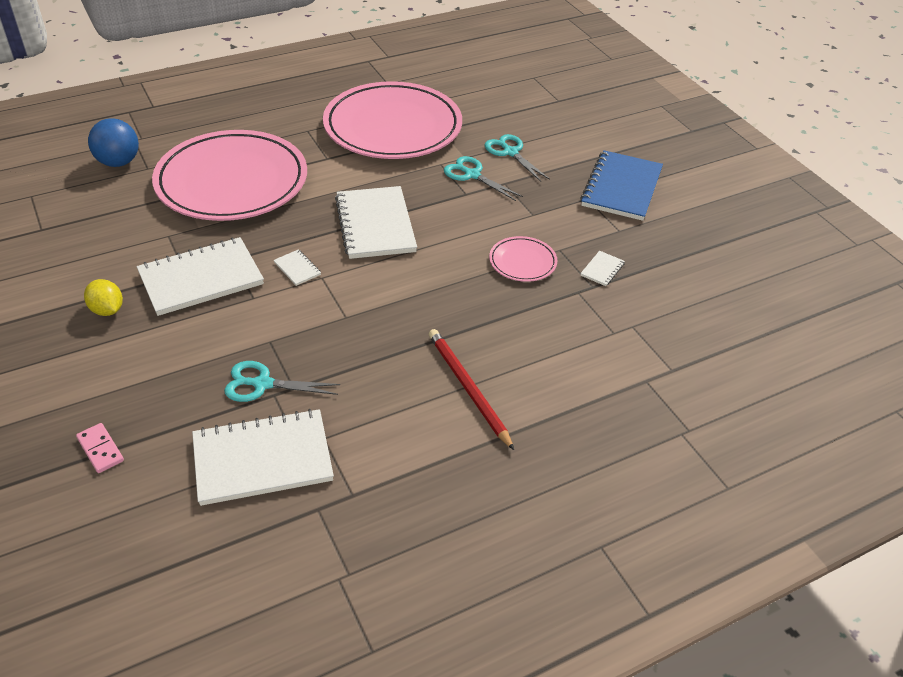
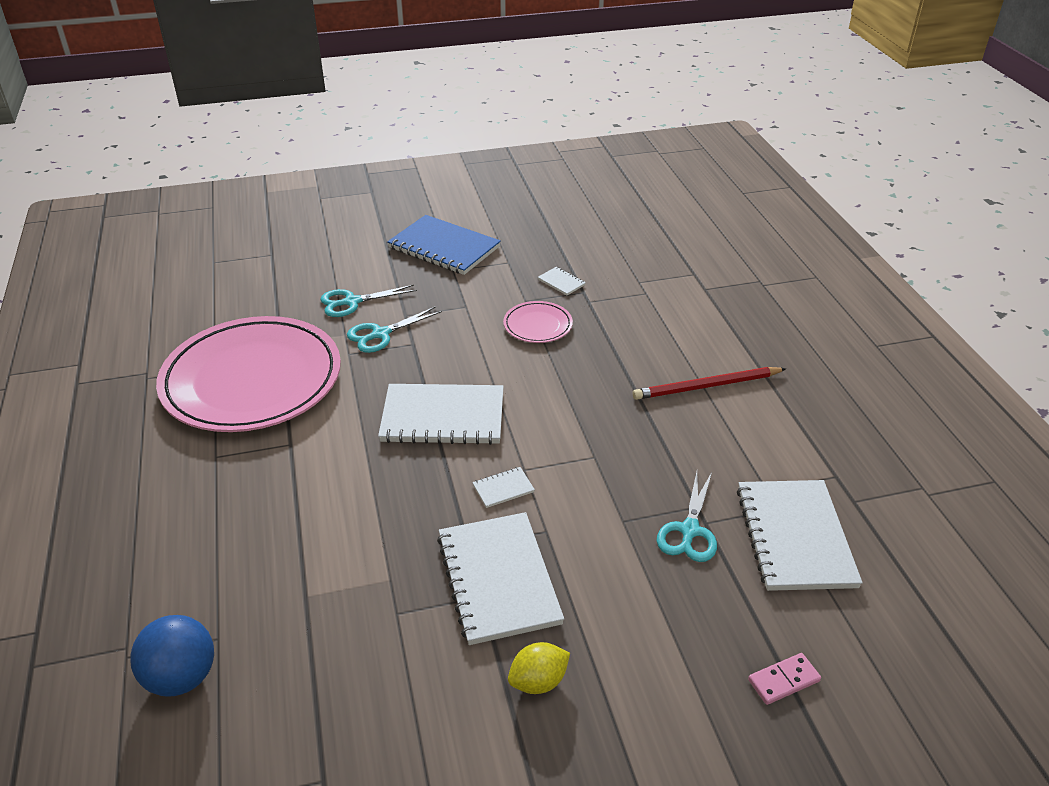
camera: 75 degrees left, 5 degrees down
pink plate [152,130,307,221] -> none

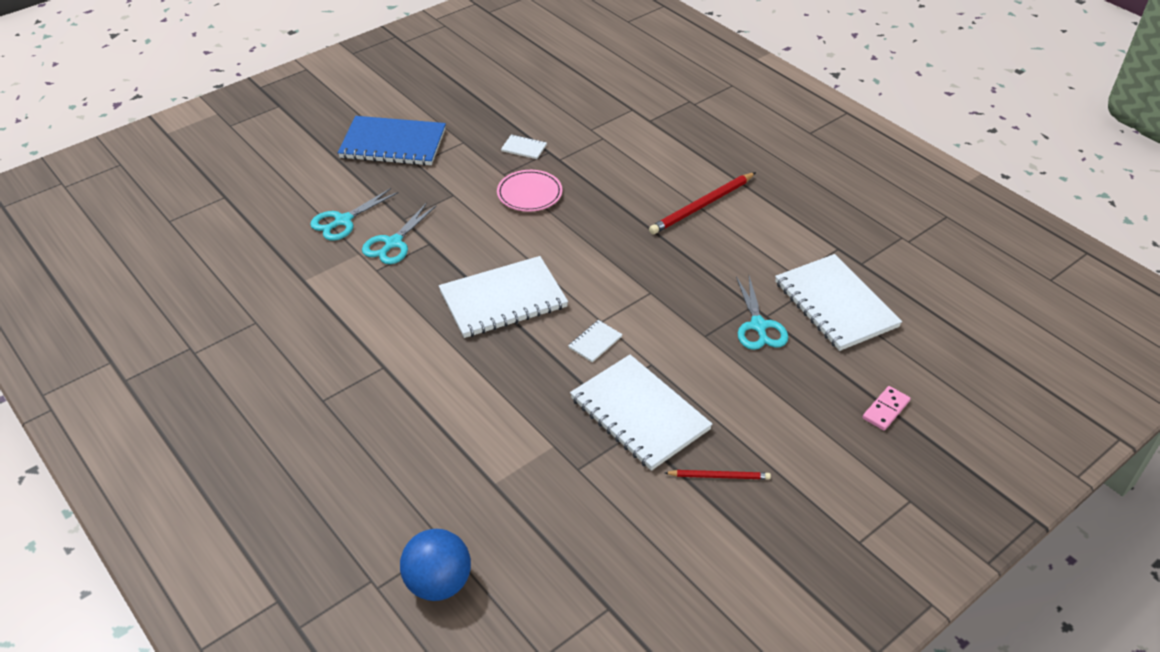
camera: 25 degrees left, 5 degrees up
pink plate [156,316,341,432] -> none
yellow lemon [508,642,570,694] -> red pencil [665,470,771,480]

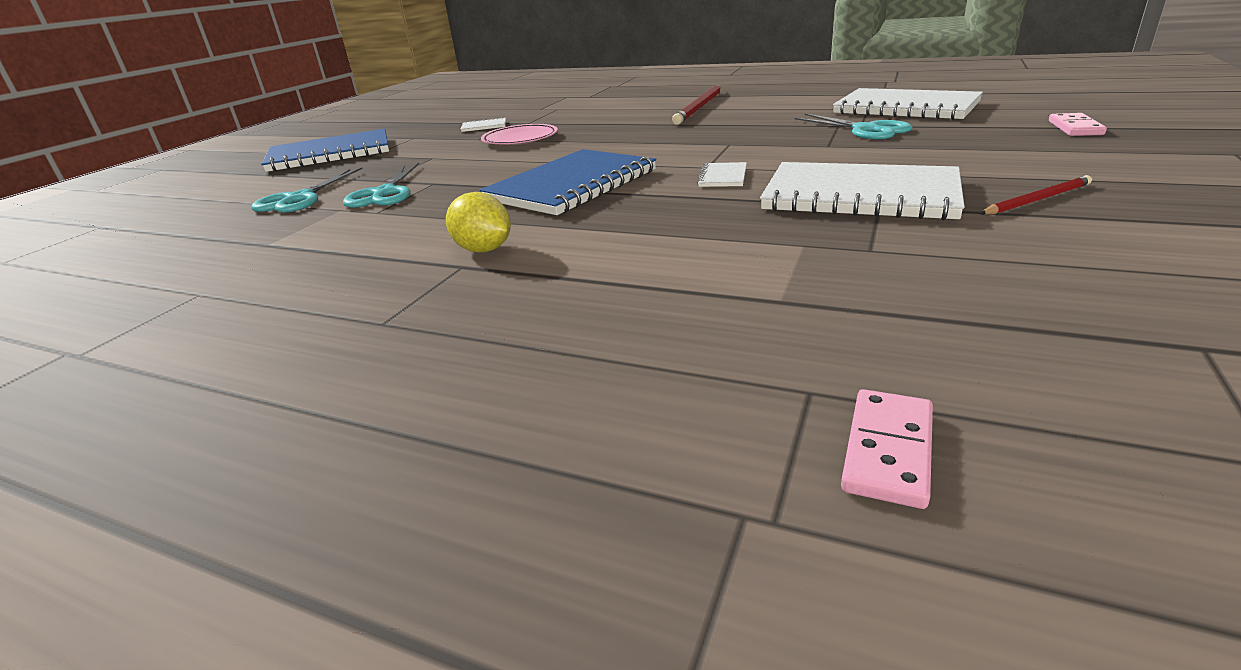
camera: 25 degrees left, 15 degrees down
blue ball [400,529,471,601] -> pink domino [841,389,933,509]
white notebook [439,256,568,338] -> blue notebook [480,149,656,215]
none -> yellow lemon [446,192,511,253]

